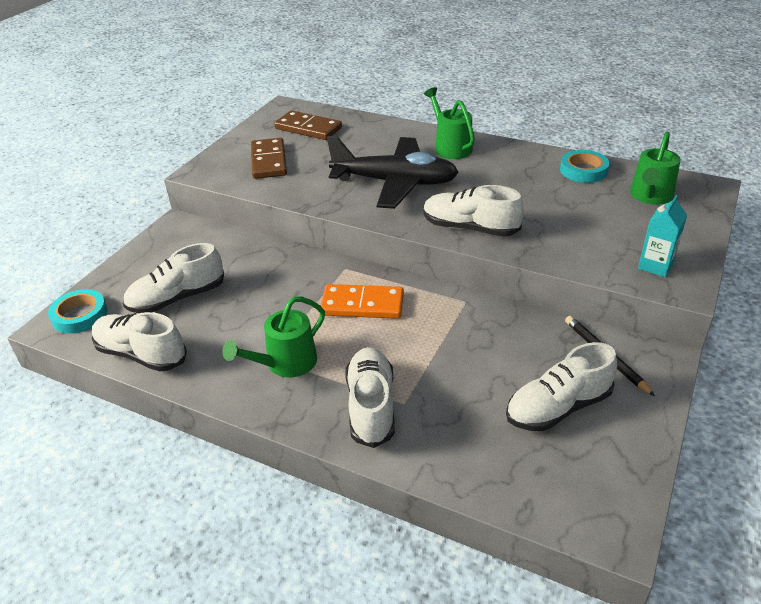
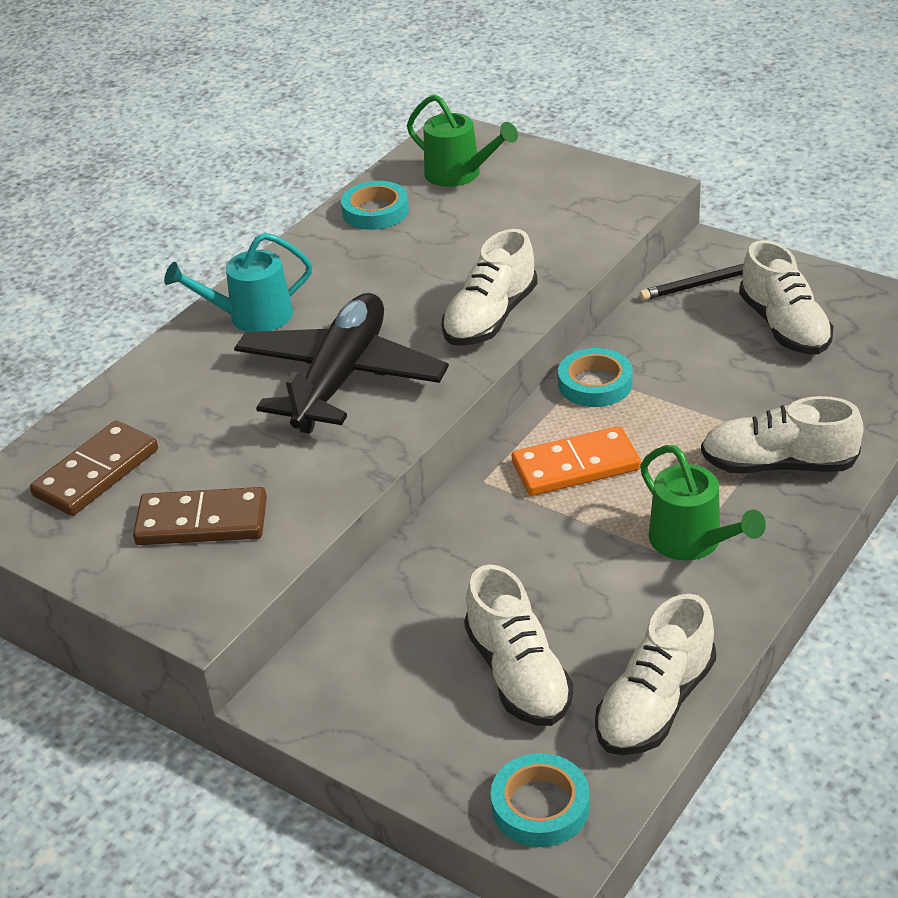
camera: 80 degrees left, 0 degrees up
orange domino [320,284,404,319] -> orange domino turned 60 degrees clockwise [512,426,641,496]
green watering can [424,87,475,159] -> turquoise watering can [164,233,312,332]
turquoise carton [638,195,687,277] -> none
none -> turquoise tape [558,348,633,407]

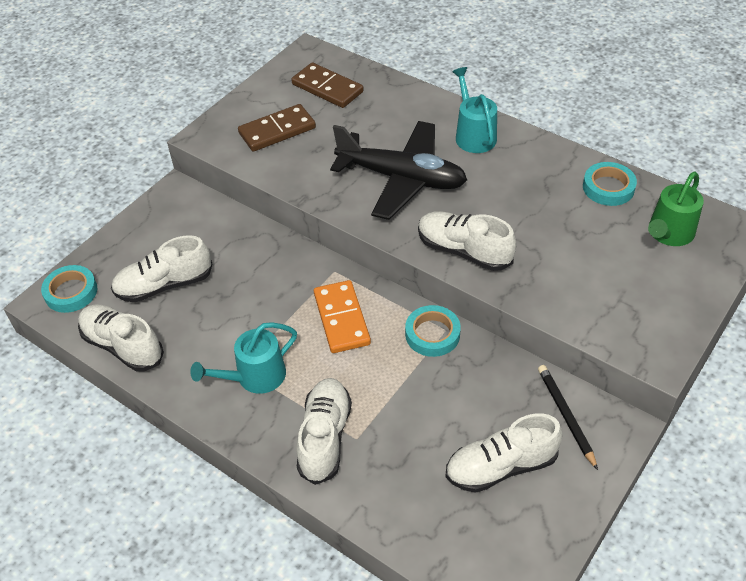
camera: 90 degrees right, 10 degrees up
brown domino [133,487,267,545] -> brown domino turned 60 degrees clockwise [238,104,316,152]
green watering can [640,445,766,561] -> turquoise watering can [190,322,297,394]

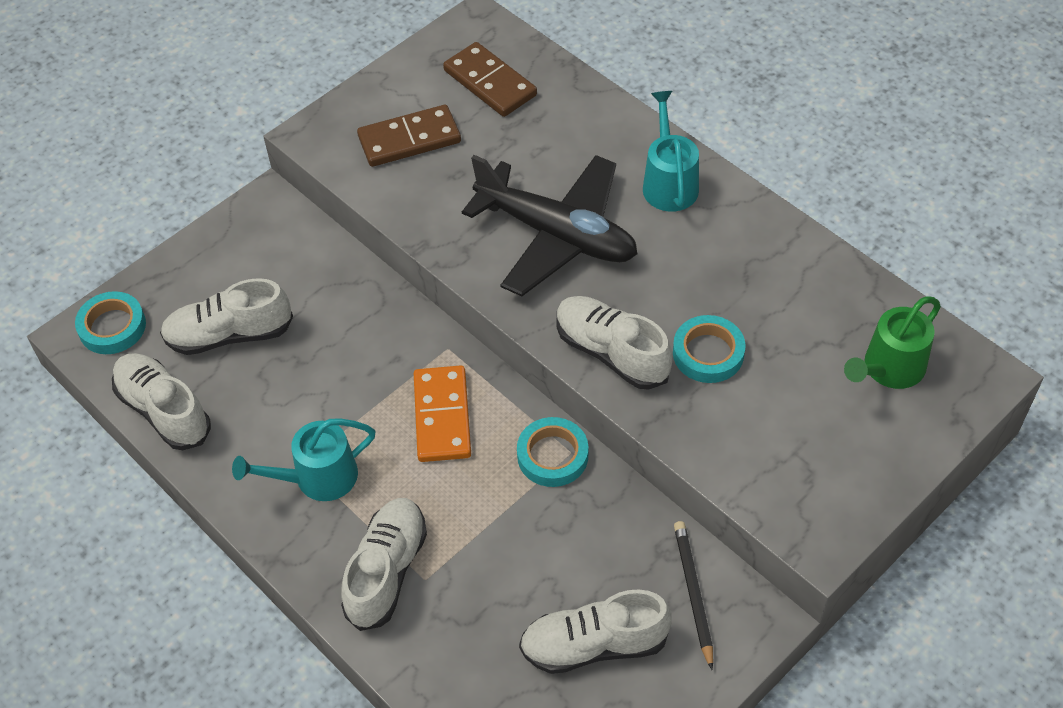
camera: 10 degrees right, 5 degrees up
turquoise tape [583,162,637,206] -> turquoise tape moved to [673,315,746,383]

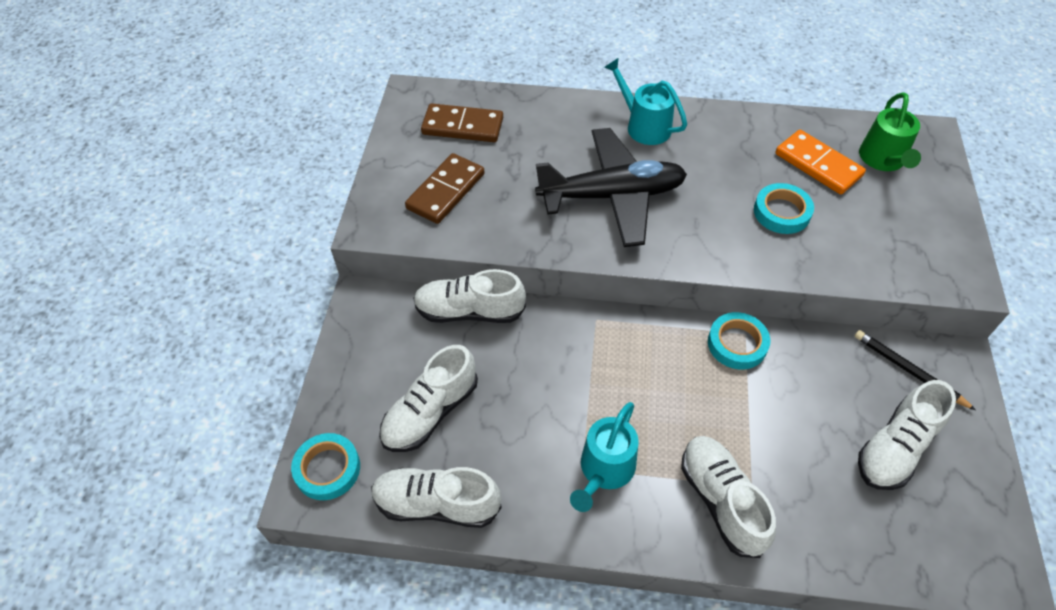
camera: 40 degrees left, 0 degrees up
orange domino [414,365,471,462] -> orange domino moved to [775,130,866,194]
white shoe [557,296,672,390] -> white shoe moved to [413,269,526,323]

